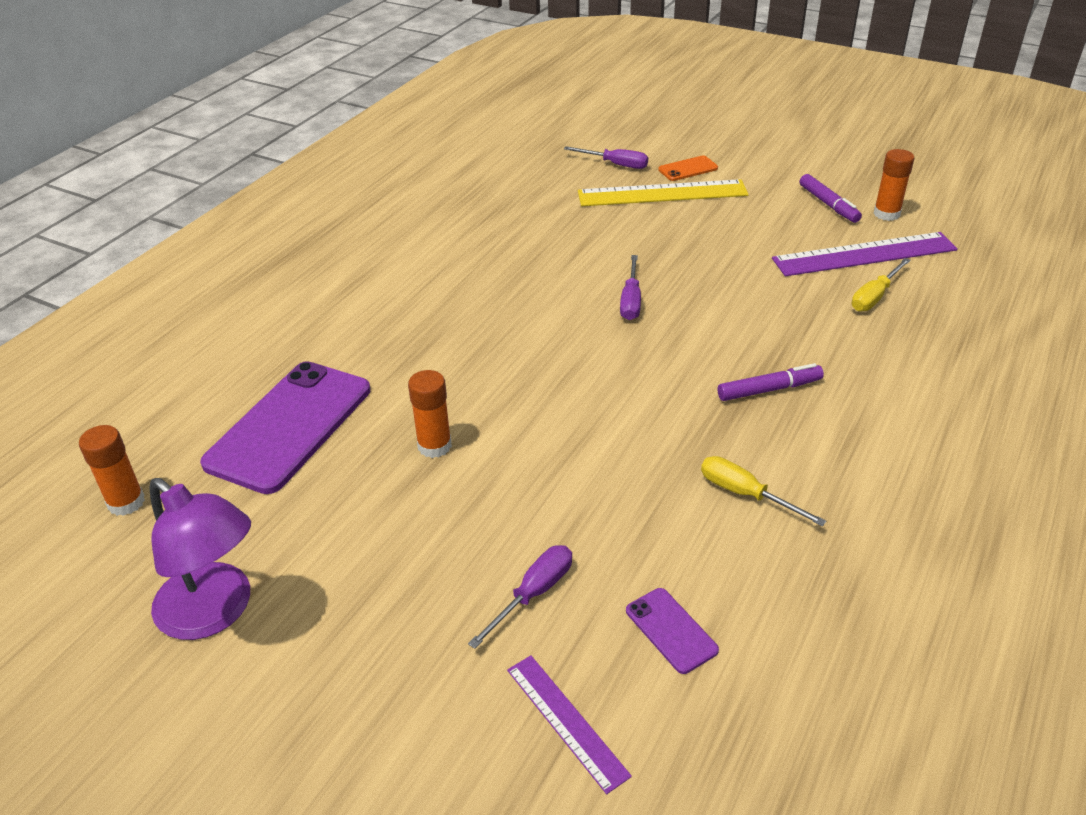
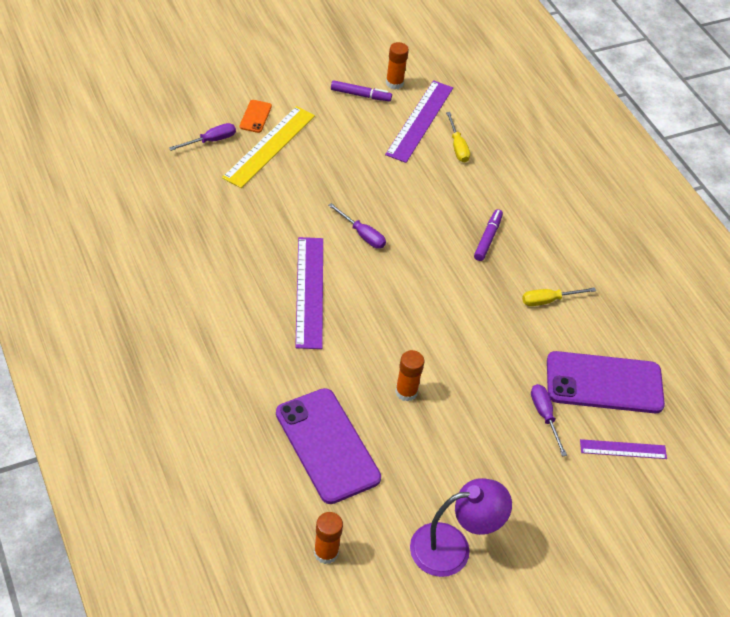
camera: 60 degrees left, 10 degrees up
purple phone [626,588,719,674] -> purple phone [547,351,665,413], size x2.27
none -> purple ruler [295,237,323,349]

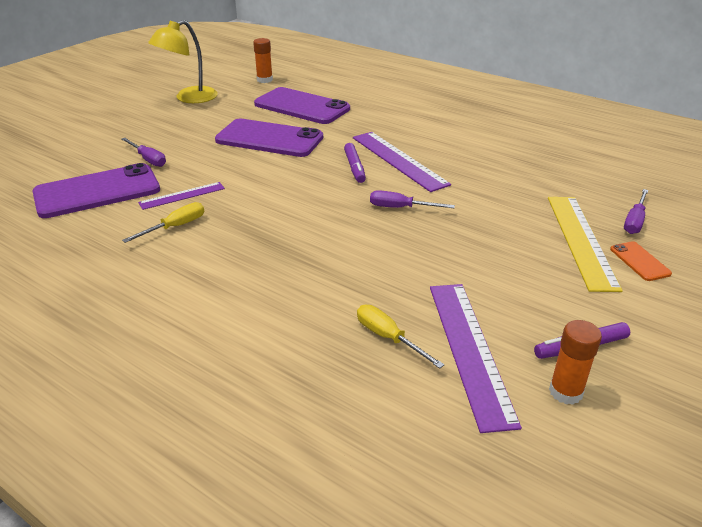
camera: 155 degrees right, 15 degrees down
orange glue stick [395,350,424,402] -> purple phone [215,119,323,157]
purple lamp [410,478,512,577] -> yellow lamp [148,20,218,103]
purple marker [474,209,503,261] -> purple marker moved to [344,143,366,183]
purple ruler [580,439,667,459] -> purple ruler moved to [138,182,225,210]

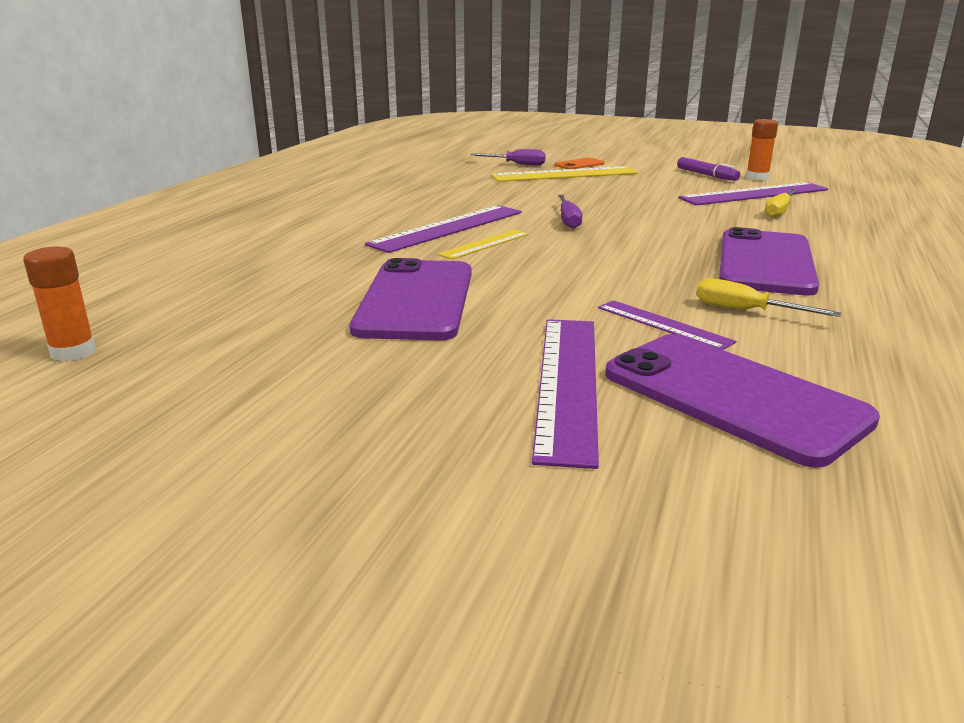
camera: 105 degrees left, 10 degrees down
purple screwdriver [121,138,166,167] -> purple ruler [532,319,599,469]
yellow lamp [148,20,218,103] -> none
purple phone [254,87,350,124] -> purple phone moved to [719,227,819,296]
purple marker [344,143,366,183] -> yellow ruler [437,230,529,259]

